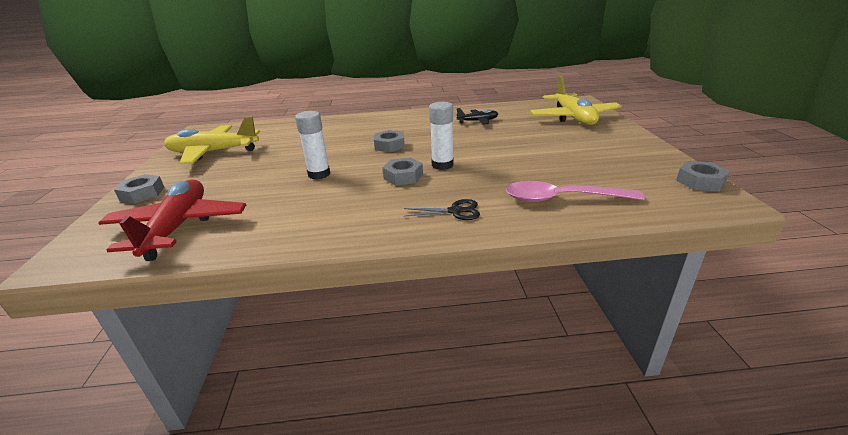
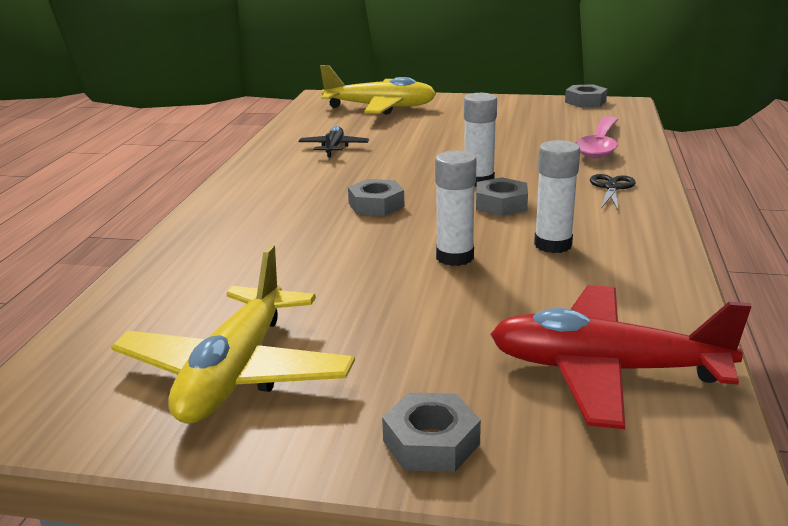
camera: 75 degrees left, 5 degrees down
none -> white glue stick [534,140,580,253]

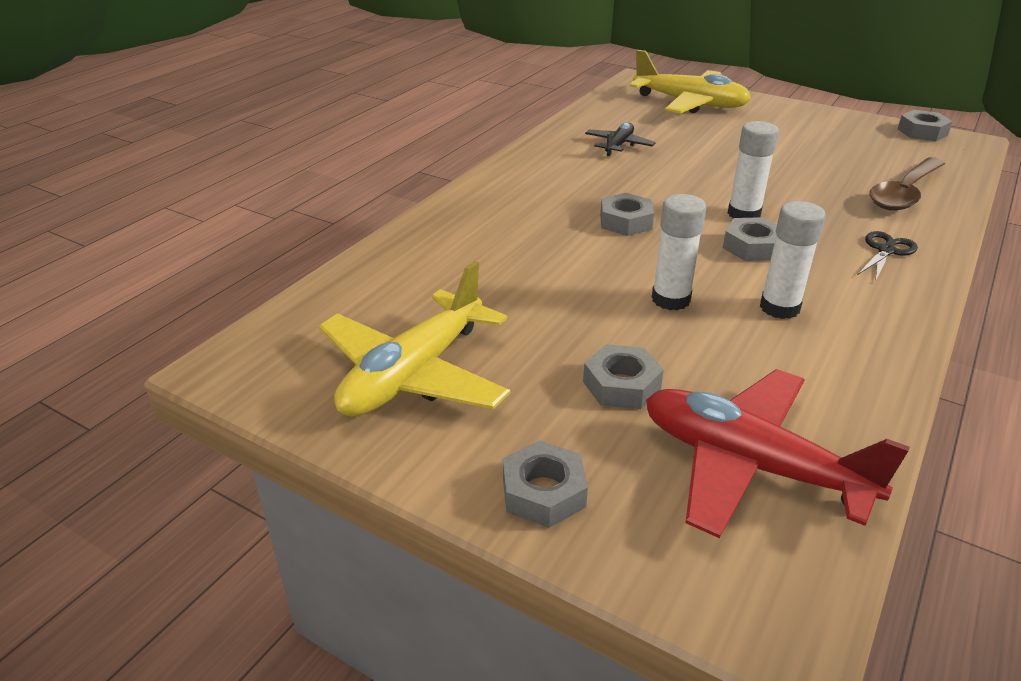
camera: 20 degrees right, 10 degrees up
pink spoon [575,116,618,158] -> brown spoon [869,157,945,211]
none -> grey nut [583,344,664,409]

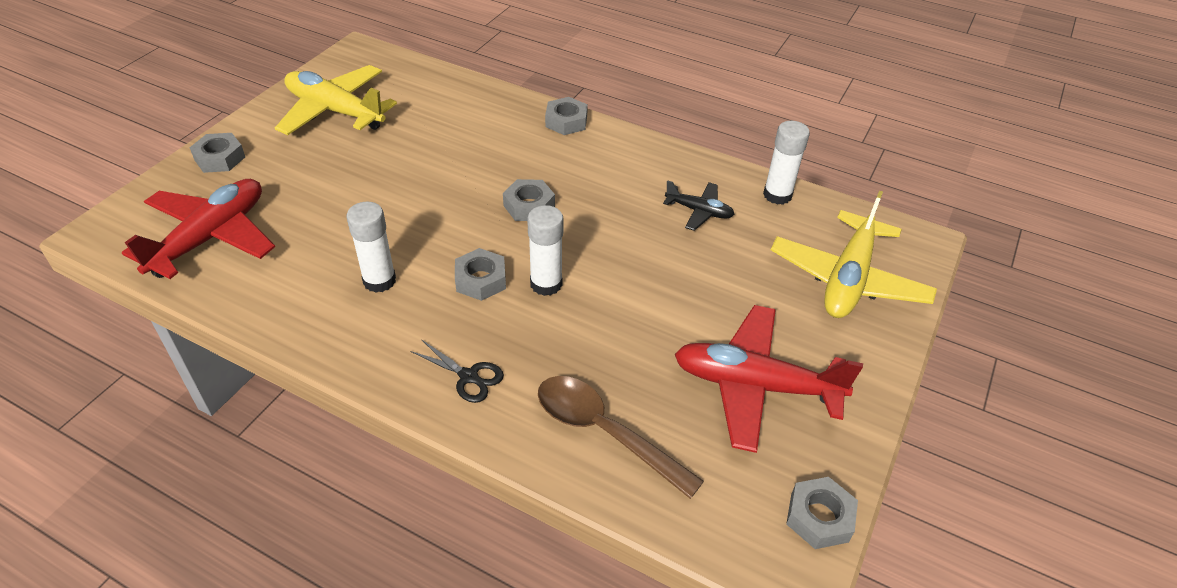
camera: 85 degrees right, 10 degrees up
grey nut [583,344,664,409] -> grey nut moved to [545,97,588,135]
white glue stick [652,194,706,310] -> white glue stick moved to [763,121,810,205]
none -> red plane [674,305,863,453]

